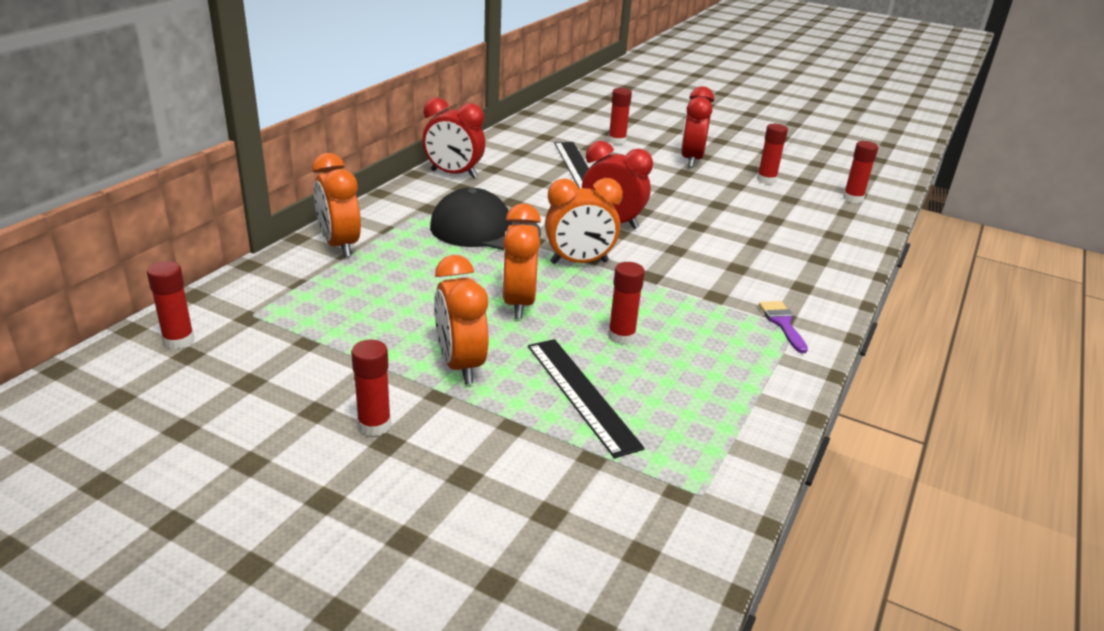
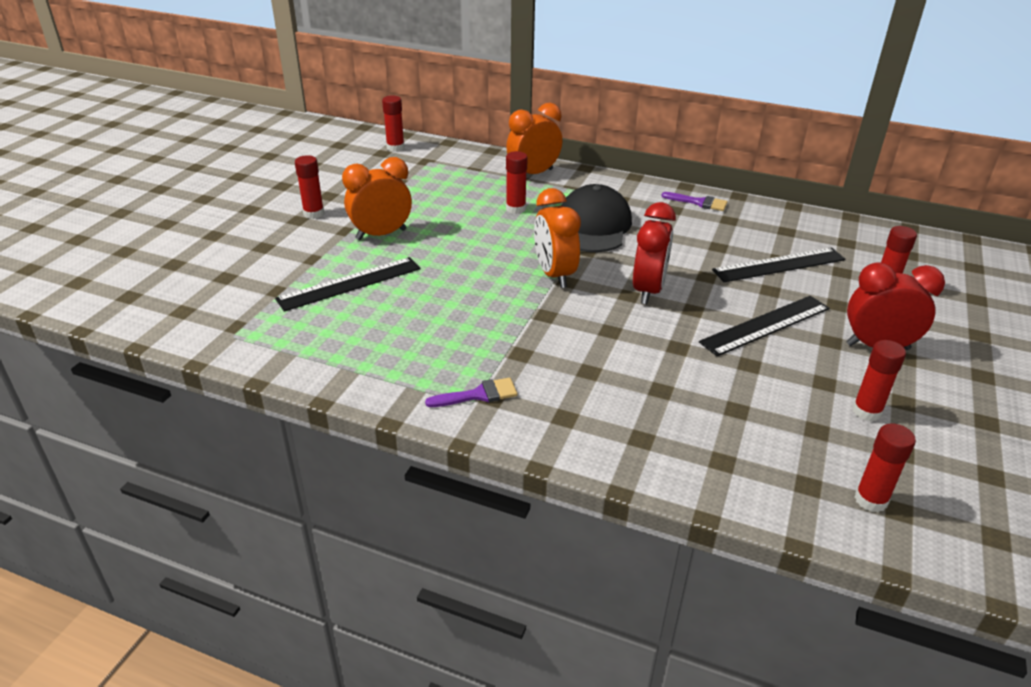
camera: 85 degrees right, 5 degrees up
red clock [422,98,485,179] -> purple brush [662,192,728,211]
orange clock [502,203,541,319] -> none
red glue stick [608,262,645,345] -> red glue stick moved to [506,151,528,214]
none -> black ruler [699,296,829,356]

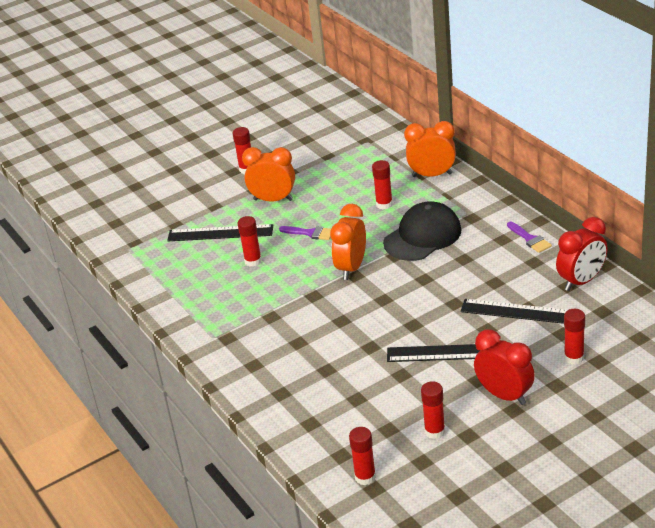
camera: 40 degrees right, 0 degrees up
red glue stick [382,95,405,152] -> red glue stick moved to [237,216,262,267]
purple brush [425,378,518,407] -> purple brush moved to [279,226,331,240]
red clock [633,202,676,304] -> red clock moved to [556,217,607,291]

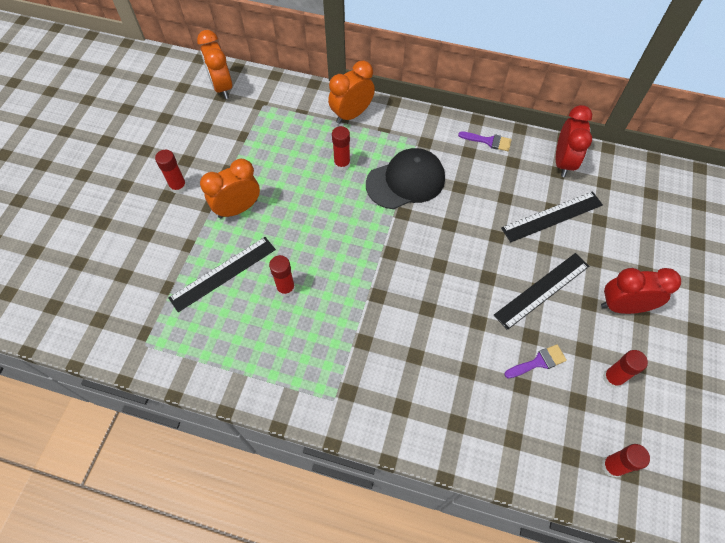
camera: 45 degrees left, 25 degrees up
purple brush [279,226,331,240] -> purple brush moved to [504,344,567,378]
orange clock [330,204,366,280] -> orange clock moved to [197,30,232,99]
black cap [383,201,461,261] -> black cap turned 60 degrees clockwise [366,148,445,209]
red glue stick [564,309,585,364] -> none

